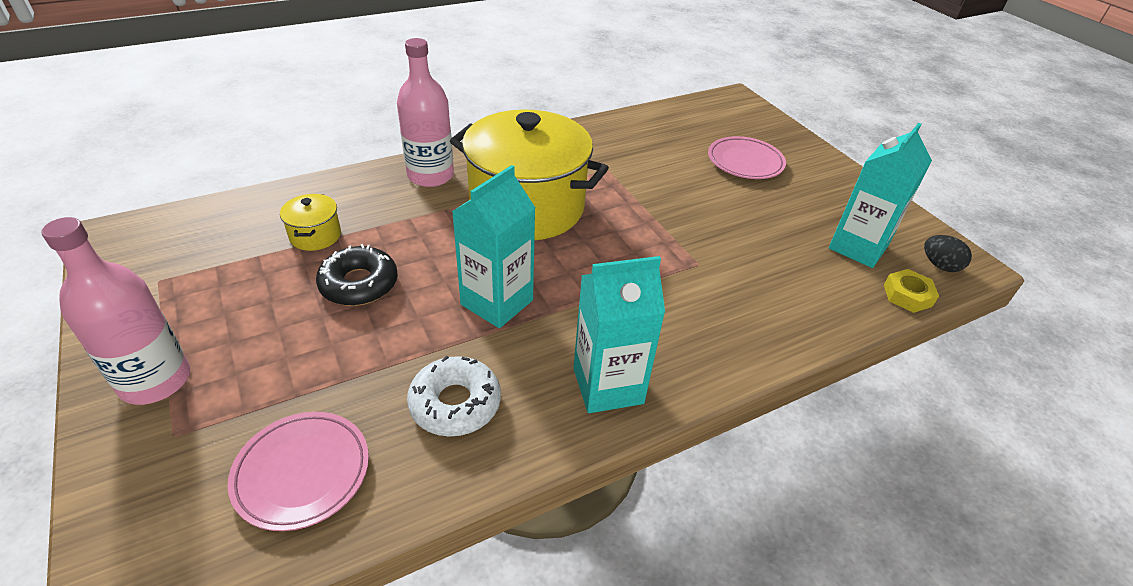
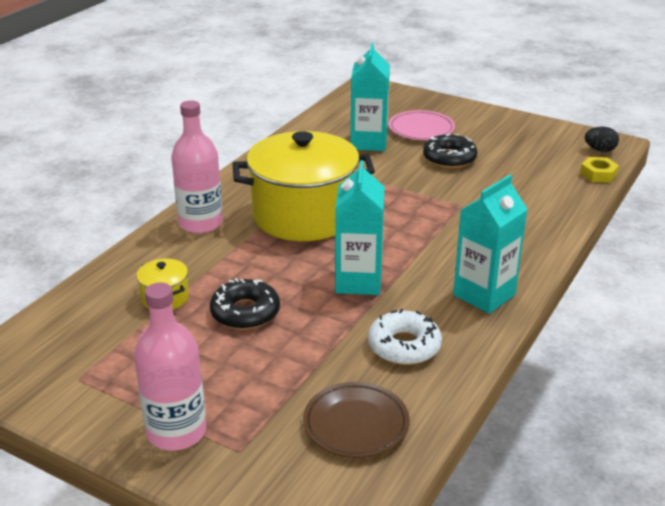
camera: 30 degrees left, 10 degrees down
pink plate [228,412,369,531] -> brown plate [303,382,410,458]
turquoise carton [829,123,932,268] -> turquoise carton moved to [350,42,390,151]
none -> black donut [423,134,478,168]

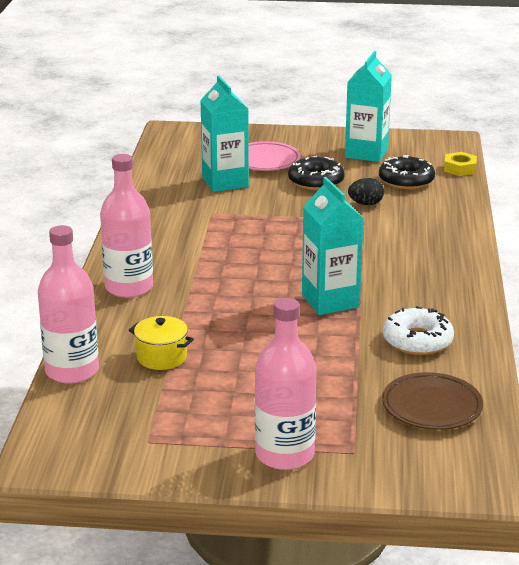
camera: 25 degrees left, 5 degrees down
black donut [210,278,280,330] -> black donut moved to [379,155,435,190]
yellow pot [233,131,375,241] -> none
turquoise carton [453,175,528,314] -> turquoise carton moved to [345,51,392,162]
black egg [585,127,619,152] -> black egg moved to [348,178,384,205]
none -> pink bottle [38,225,99,384]

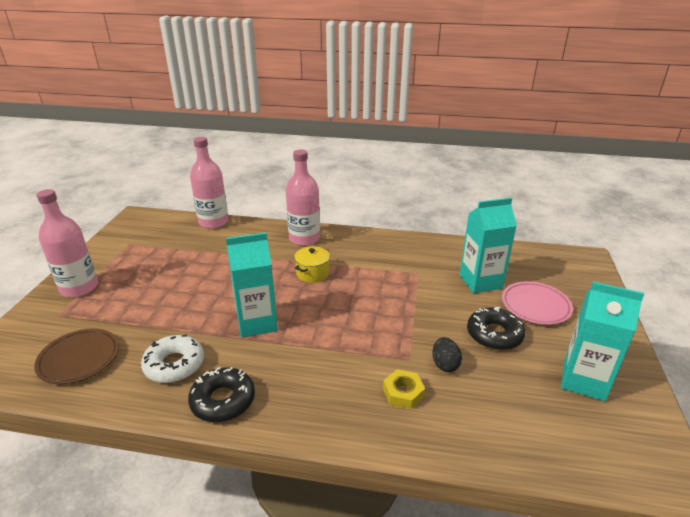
camera: 95 degrees right, 5 degrees up
yellow pot [129,316,194,370] -> yellow pot moved to [294,246,330,283]
black donut [379,155,435,190] -> black donut moved to [188,367,255,422]
yellow nut [444,152,477,176] -> yellow nut moved to [383,369,425,409]

